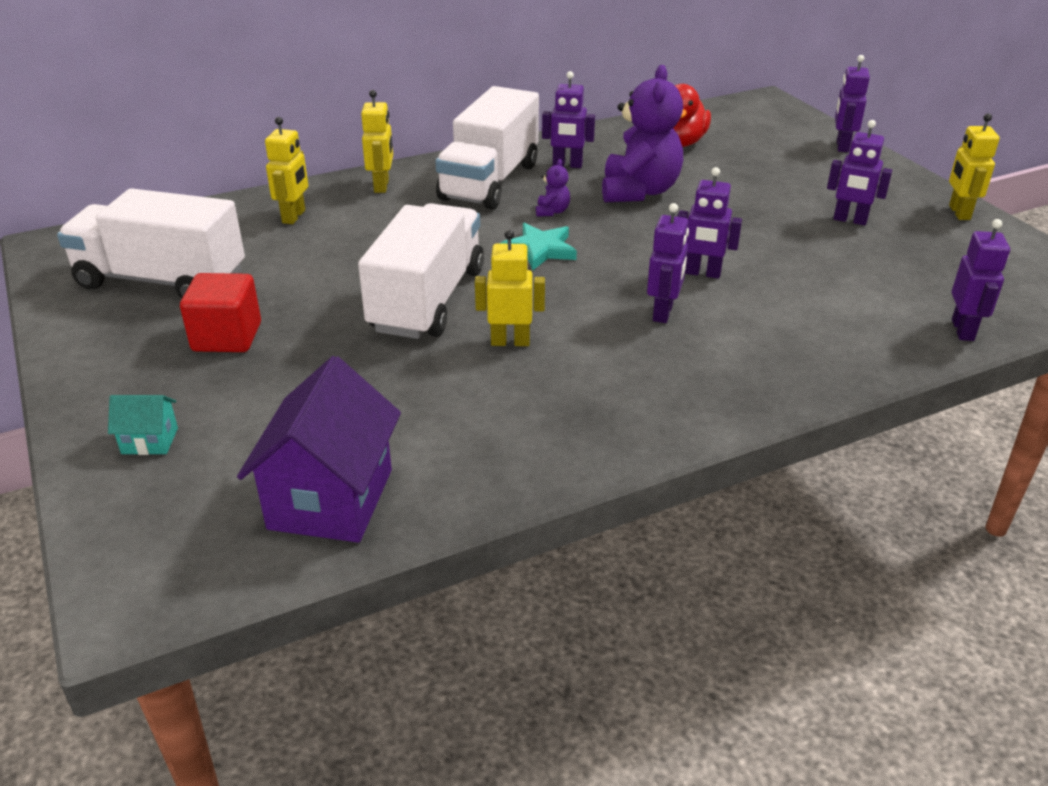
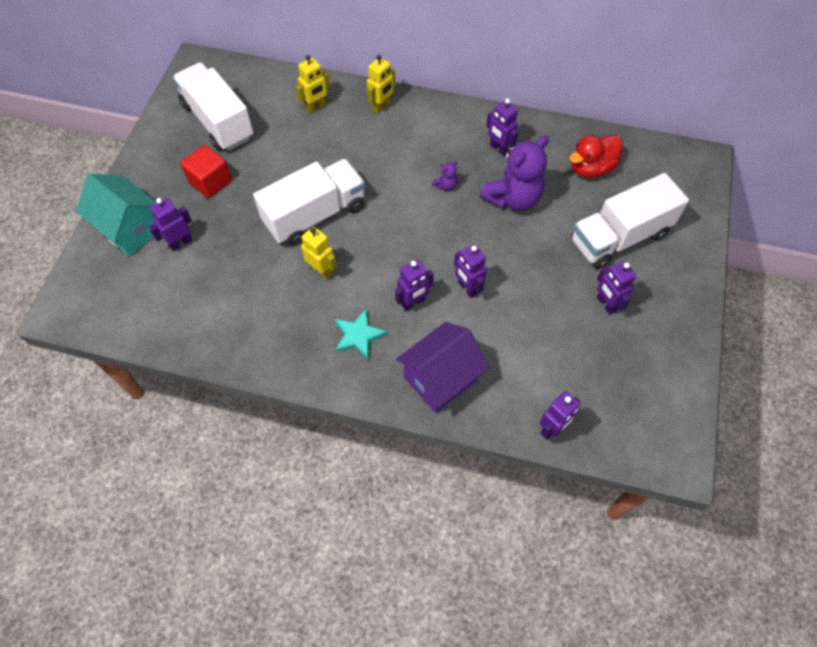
camera: 40 degrees right, 25 degrees up
turquoise house [108,395,178,455] -> turquoise house [76,174,157,257], size x2.18
purple house [237,356,401,543] -> purple house moved to [396,322,489,413]
white truck [435,86,539,210] -> white truck moved to [571,173,689,269]
turquoise star [499,223,577,270] -> turquoise star moved to [335,309,387,360]
purple robot [835,55,870,152] -> purple robot moved to [149,198,192,252]
yellow robot [949,113,1000,220] -> none

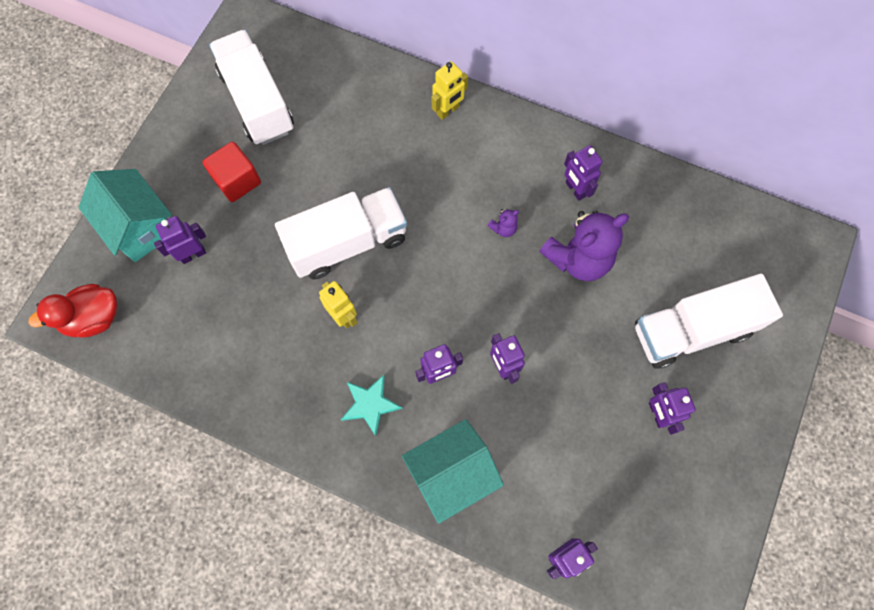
camera: 10 degrees right, 10 degrees up
yellow robot [296,55,330,113] -> none
purple house [396,322,489,413] -> turquoise house [402,419,504,524]
red duck [570,135,623,178] -> red duck moved to [28,284,117,338]

